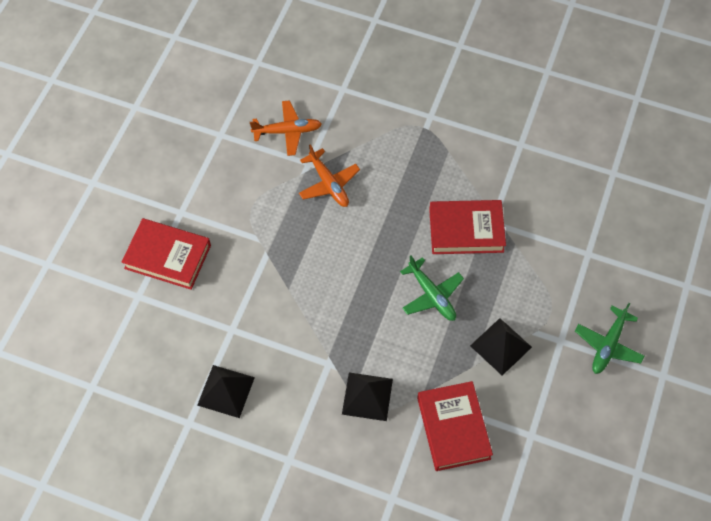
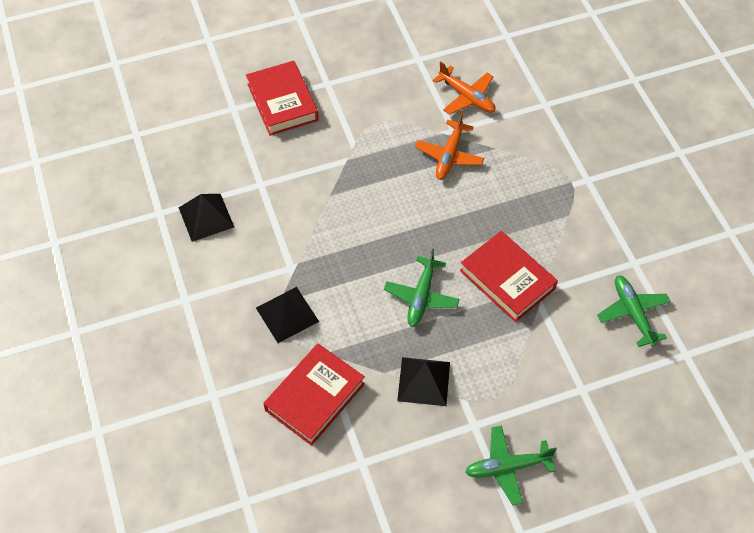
camera: 50 degrees right, 5 degrees down
none -> green plane [597,275,671,347]

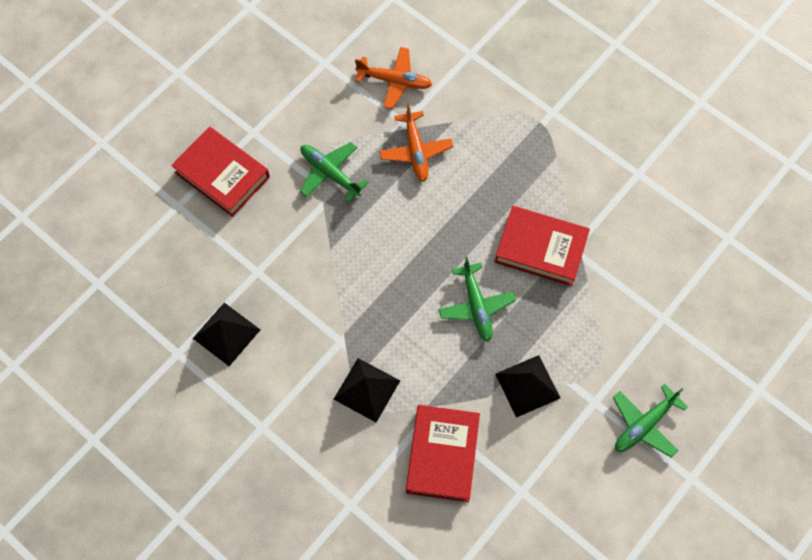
camera: 30 degrees left, 10 degrees up
green plane [597,275,671,347] -> green plane moved to [300,142,368,203]

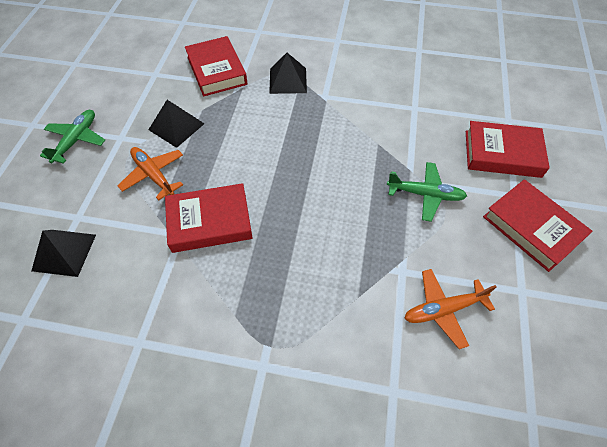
camera: 150 degrees right, 10 degrees down
black pyramid [193,303,260,366] -> black pyramid moved to [31,230,96,277]
orange plane [379,103,453,182] -> orange plane moved to [118,147,183,200]
green plane [439,257,516,342] -> none
none -> red book [483,179,592,272]

